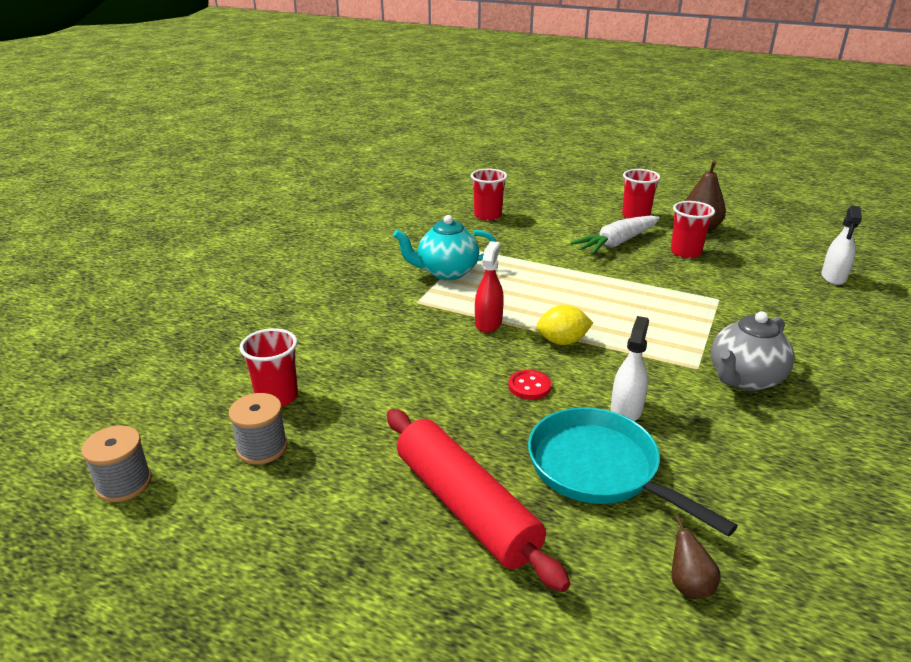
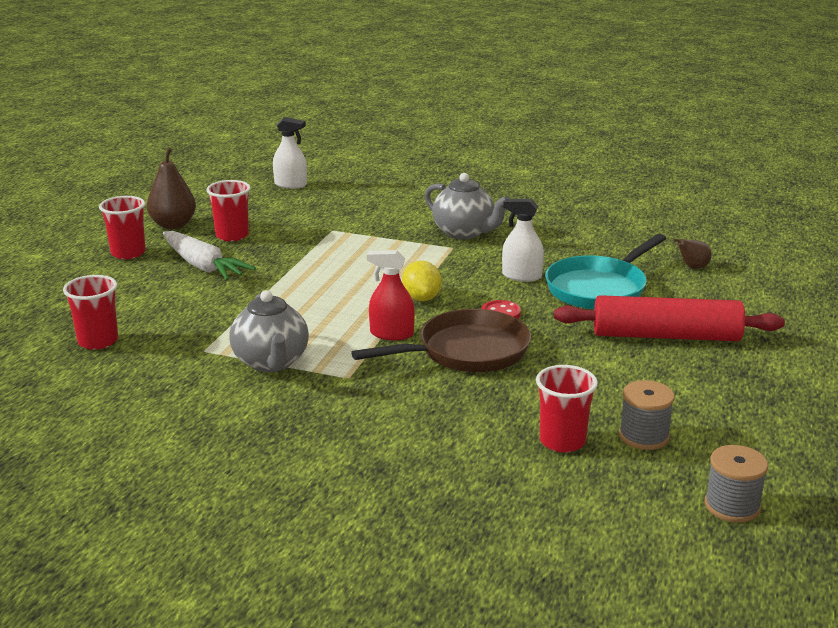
camera: 95 degrees left, 5 degrees down
red rolling pin [387,409,570,592] -> red rolling pin turned 45 degrees clockwise [554,295,785,341]
turquoise teapot [393,215,496,280] -> grey teapot [229,290,309,372]
none -> brown pan [351,309,531,372]

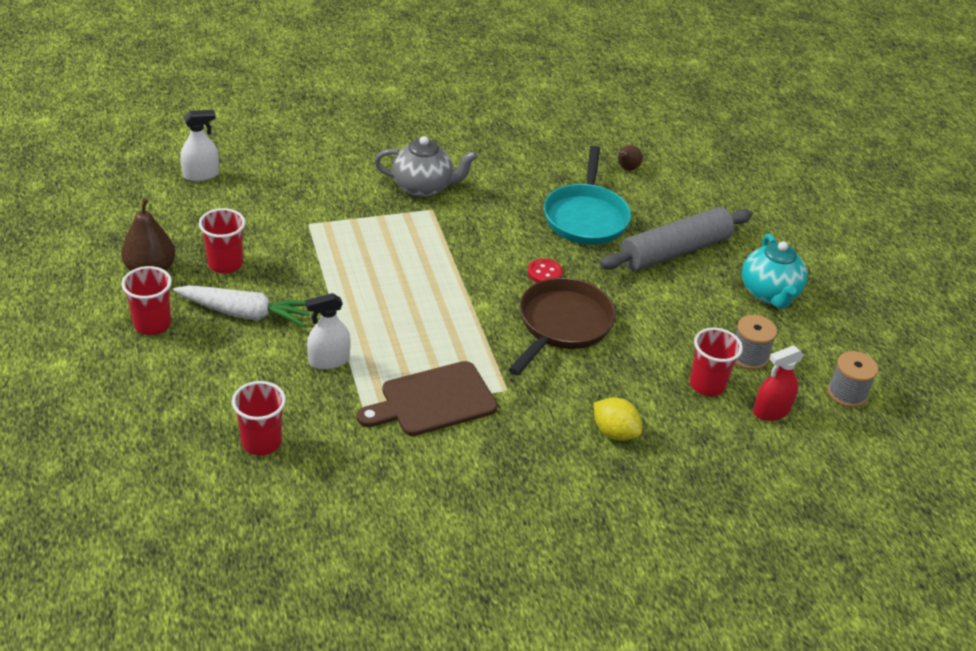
camera: 40 degrees left, 15 degrees up
grey teapot [229,290,309,372] -> brown cutting board [357,361,497,436]
red spray bottle [367,250,415,340] -> red spray bottle moved to [753,345,804,421]
yellow lemon [402,261,442,301] -> yellow lemon moved to [594,397,642,441]
white spray bottle [502,199,544,282] -> white spray bottle moved to [305,293,351,370]
red rolling pin [554,295,785,341] -> grey rolling pin [600,207,752,271]
none -> turquoise teapot [742,234,808,309]

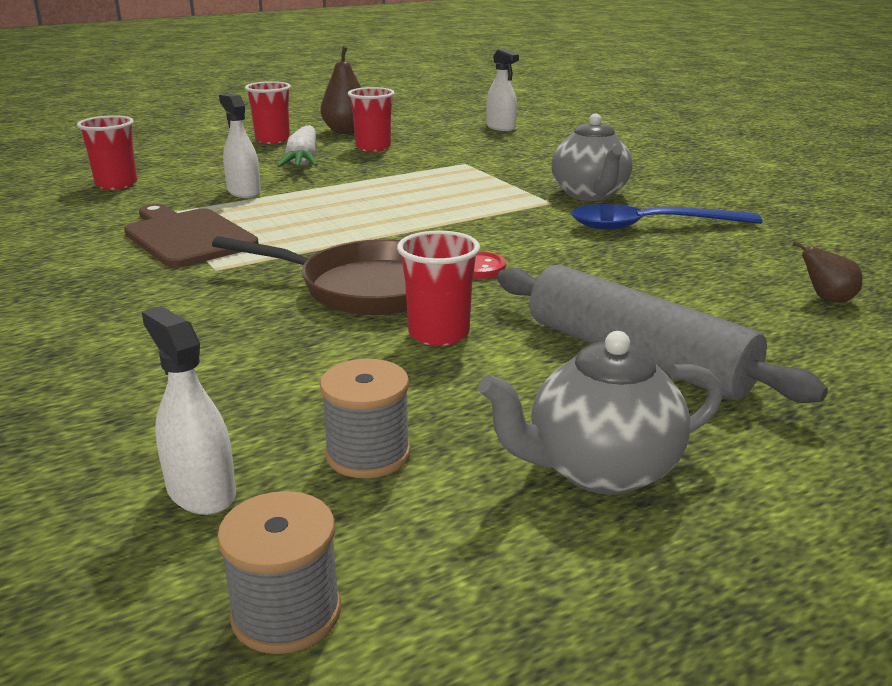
camera: 80 degrees right, 15 degrees down
turquoise pan [544,146,631,245] -> none
yellow lemon [594,397,642,441] -> none
red cup [690,328,743,396] -> red cup moved to [397,231,480,346]
turquoise teapot [742,234,808,309] -> grey teapot [478,331,723,495]
red spray bottle [753,345,804,421] -> white spray bottle [142,306,236,515]
none -> blue spoon [571,204,762,230]

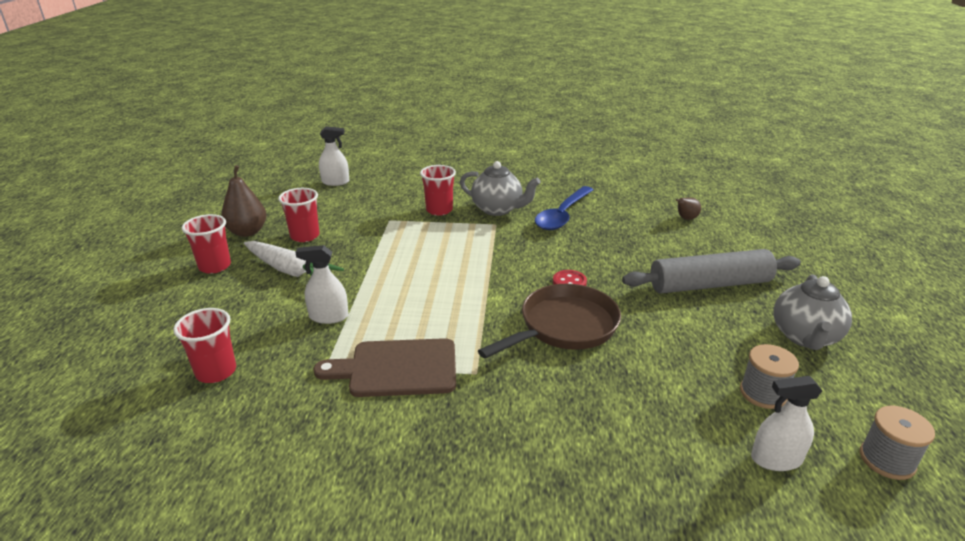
camera: 55 degrees left, 5 degrees up
red cup [397,231,480,346] -> red cup moved to [420,165,456,216]

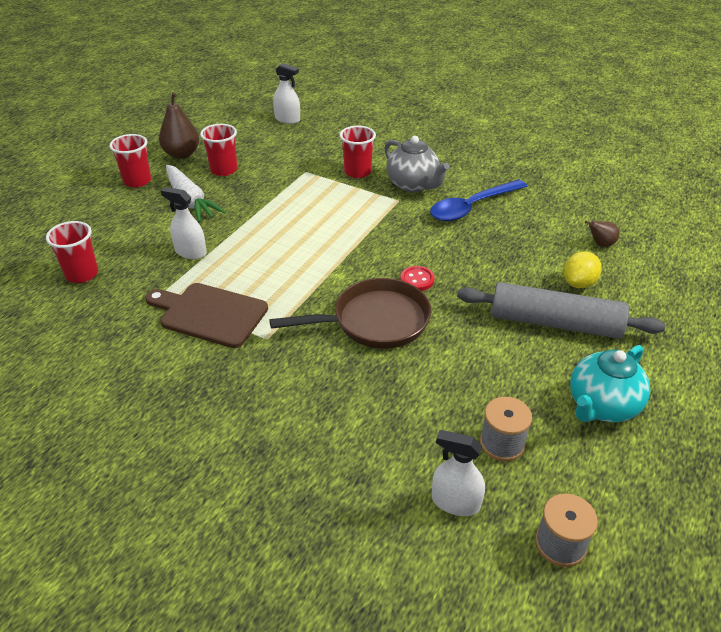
camera: 25 degrees right, 10 degrees up
grey teapot [773,274,852,350] -> turquoise teapot [570,345,650,422]
none -> yellow lemon [564,251,602,288]

